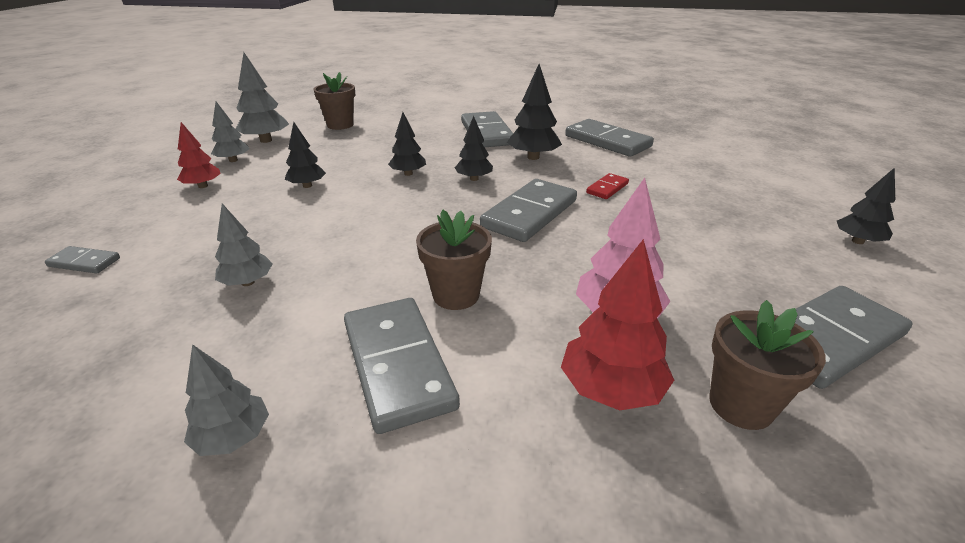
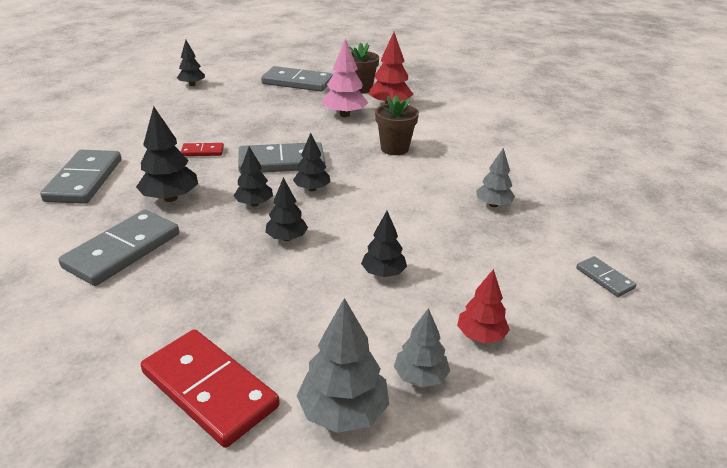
camera: 135 degrees left, 0 degrees up
grey tree [184,344,269,456] -> none
brown flower pot [314,72,355,130] -> red domino [141,329,280,448]
grey domino [344,298,460,434] -> none
none -> black tree [293,133,330,191]

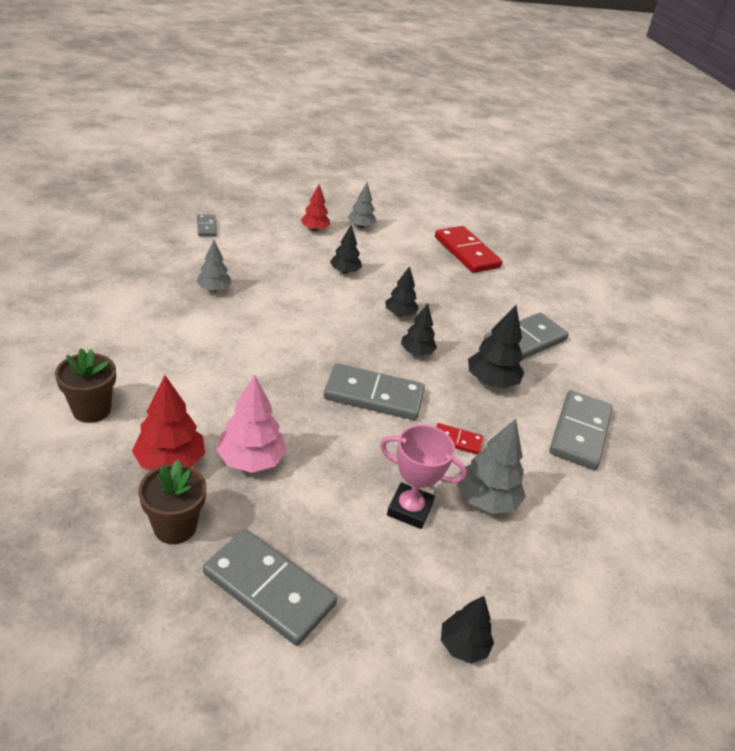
camera: 165 degrees left, 5 degrees up
black tree [293,133,330,191] -> none
grey tree [296,298,389,433] -> grey tree moved to [457,419,526,514]
brown flower pot [375,95,419,155] -> brown flower pot moved to [55,348,116,423]
none -> pink trophy [380,425,467,529]

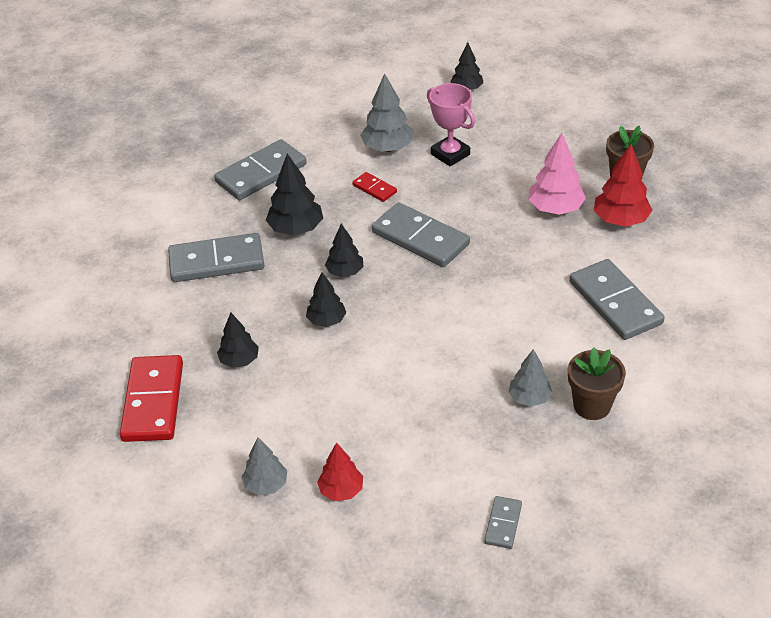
camera: 145 degrees left, 5 degrees up
brown flower pot [55,348,116,423] -> brown flower pot moved to [568,347,626,420]
grey domino [203,529,337,646] -> grey domino moved to [569,259,665,340]
black tree [330,225,362,274] -> black tree moved to [217,313,259,368]

